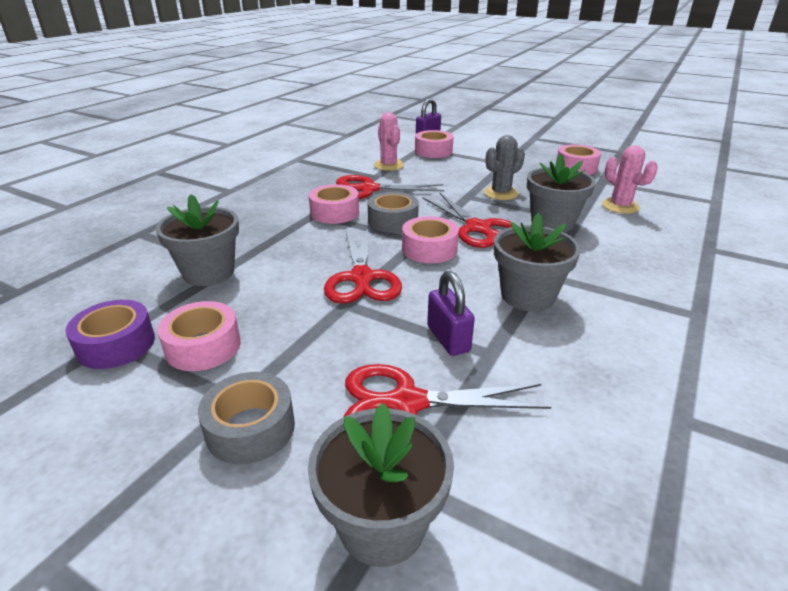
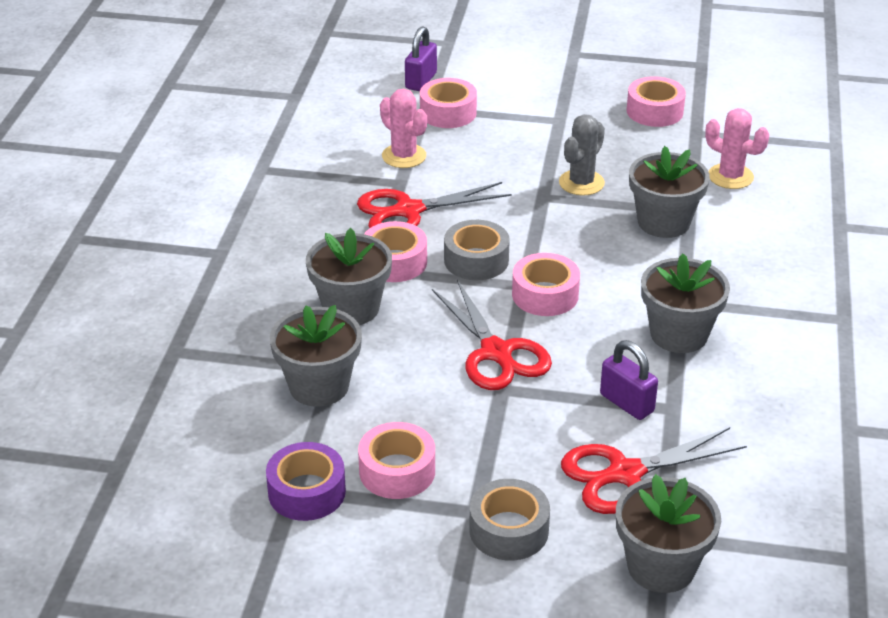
camera: 20 degrees left, 5 degrees up
red scissors [423,192,511,248] -> none
none -> grey flower pot [306,228,392,325]

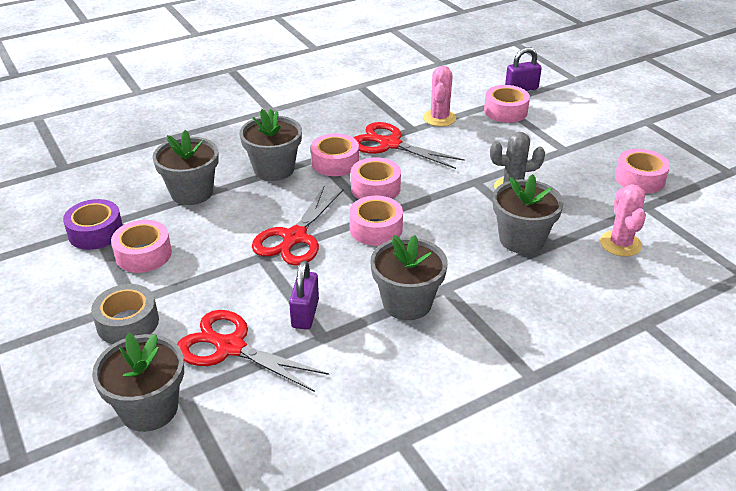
camera: 50 degrees right, 0 degrees up
grey tape [444,220,510,280] -> pink tape [351,157,401,199]

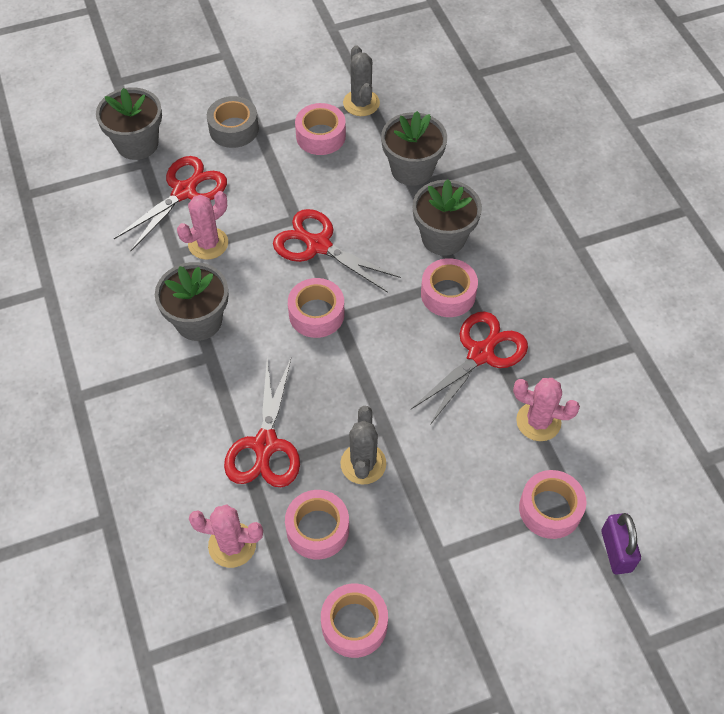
camera: 100 degrees right, 20 degrees up
purple tape [63,199,123,250] -> grey cactus [343,45,380,116]
purple padlock [289,260,319,329] -> pink cactus [177,191,228,260]
pink tape [351,157,401,199] -> pink tape moved to [285,490,349,559]
grey flower pot [493,174,564,254] -> red scissors [224,358,300,487]

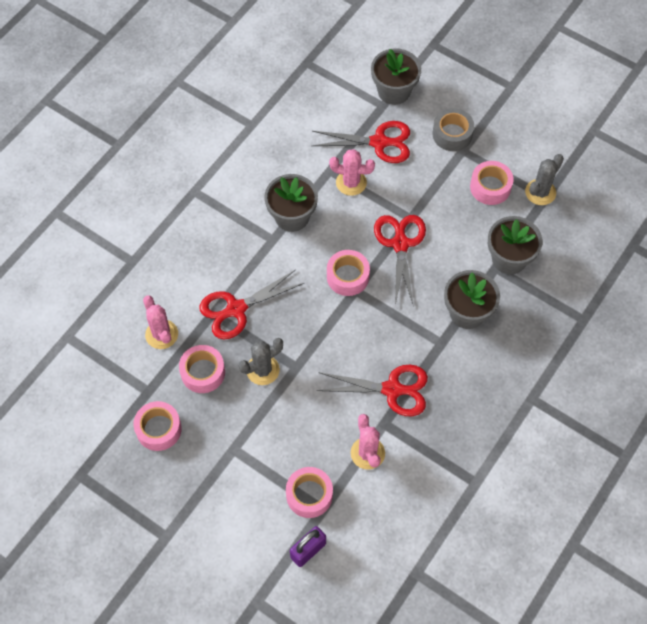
camera: 55 degrees right, 5 degrees up
pink tape [421,258,478,317] -> none

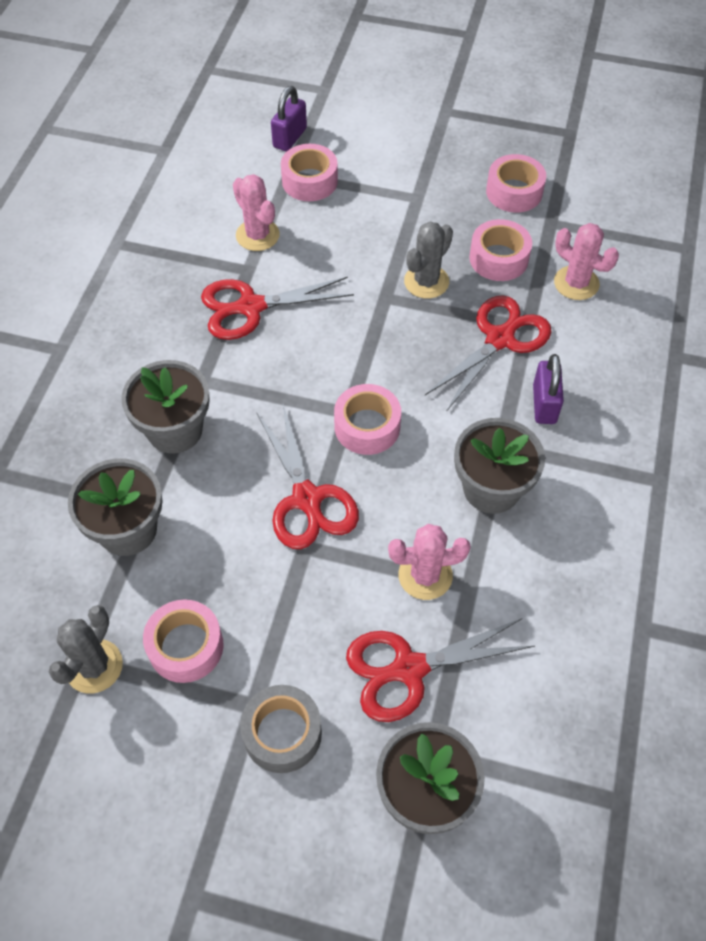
camera: 160 degrees right, 5 degrees down
none -> purple padlock [533,354,564,424]

